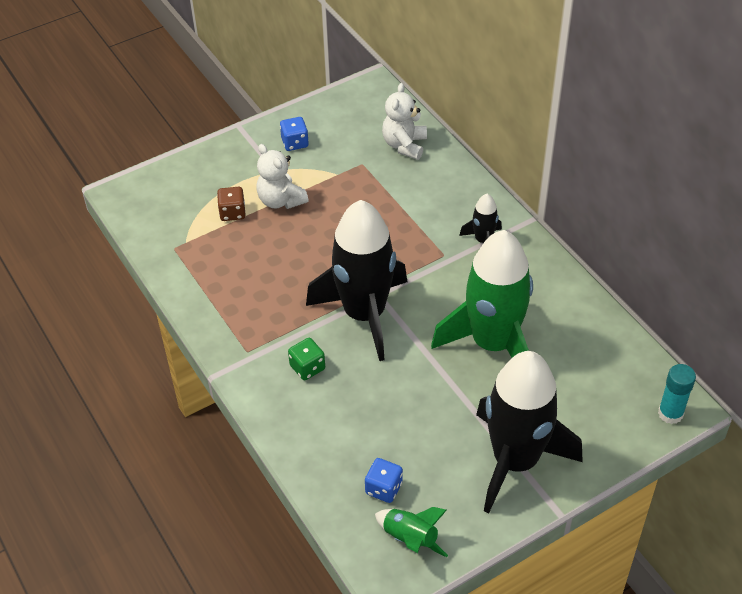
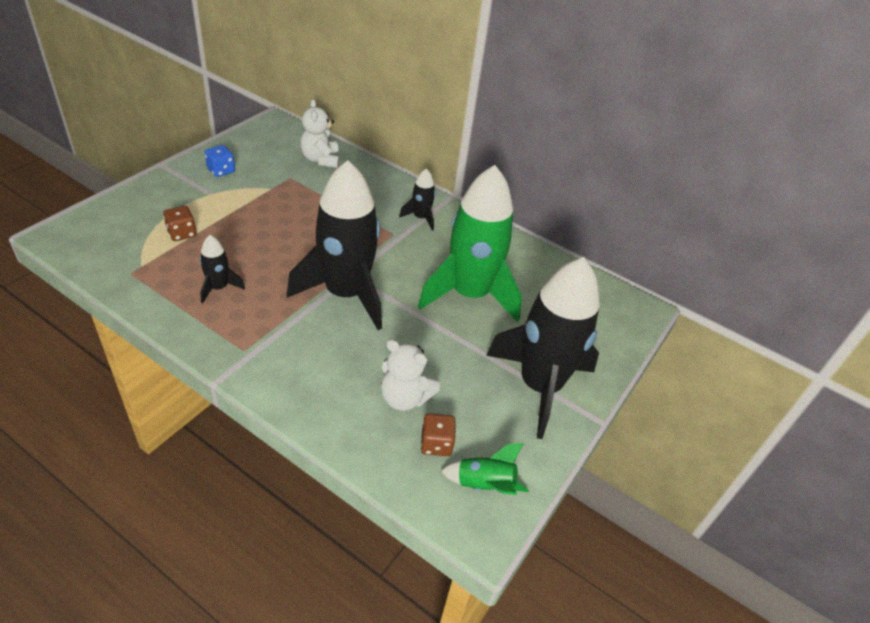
camera: 30 degrees left, 5 degrees down
white teddy bear [256,144,309,209] -> white teddy bear moved to [381,339,440,411]
green dice [288,338,325,380] -> none
blue dice [365,458,403,503] -> brown dice [421,413,456,456]
turquoise glue stick [658,364,696,424] -> none
none -> black rocket [200,235,245,304]

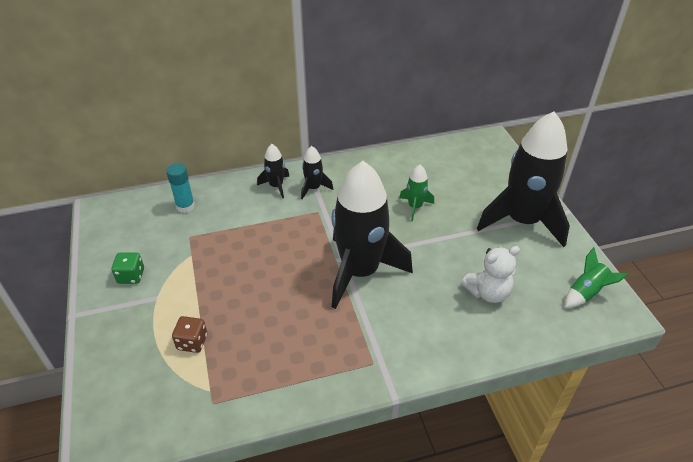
camera: 45 degrees left, 0 degrees up
black rocket [200,235,245,304] -> black rocket moved to [257,144,289,198]
blue dice [204,145,235,177] -> green dice [111,253,144,284]
white teddy bear [300,99,340,168] -> turquoise glue stick [166,163,195,213]
green rocket [418,165,522,322] -> green rocket [399,165,434,221], size x0.43
brown dice [421,413,456,456] -> none

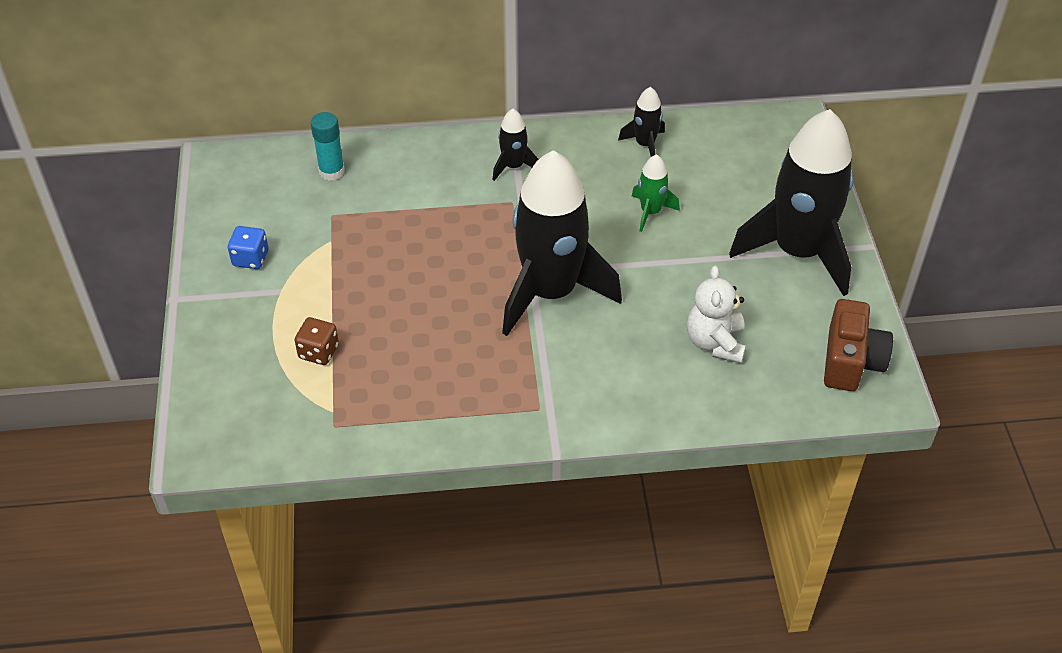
camera: 10 degrees right, 5 degrees up
green dice [111,253,144,284] -> blue dice [228,226,268,269]
black rocket [257,144,289,198] -> black rocket moved to [618,87,665,157]
white teddy bear [461,246,520,303] -> white teddy bear turned 105 degrees clockwise [687,265,746,363]
green rocket [565,247,629,308] -> brown camera [824,299,893,391]

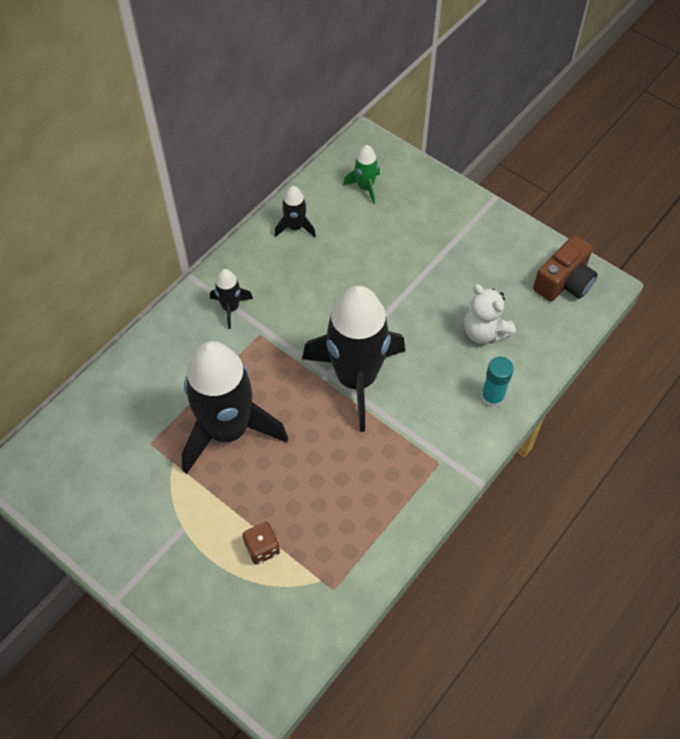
camera: 45 degrees left, 10 degrees up
blue dice [228,226,268,269] -> none
turquoise glue stick [311,112,345,181] -> turquoise glue stick moved to [481,357,514,408]
green rocket [632,154,680,232] -> green rocket moved to [343,145,380,204]
black rocket [729,109,854,296] -> black rocket moved to [181,341,288,474]
brown camera [824,299,893,391] -> brown camera turned 75 degrees clockwise [533,235,598,302]

